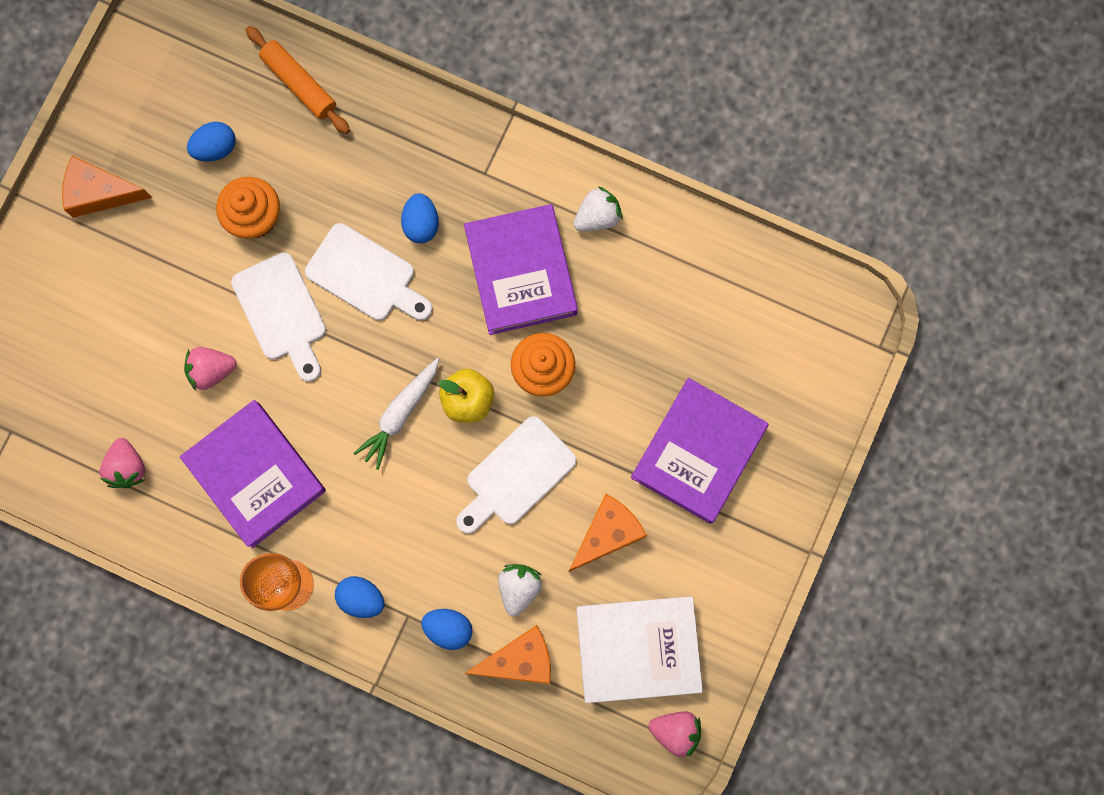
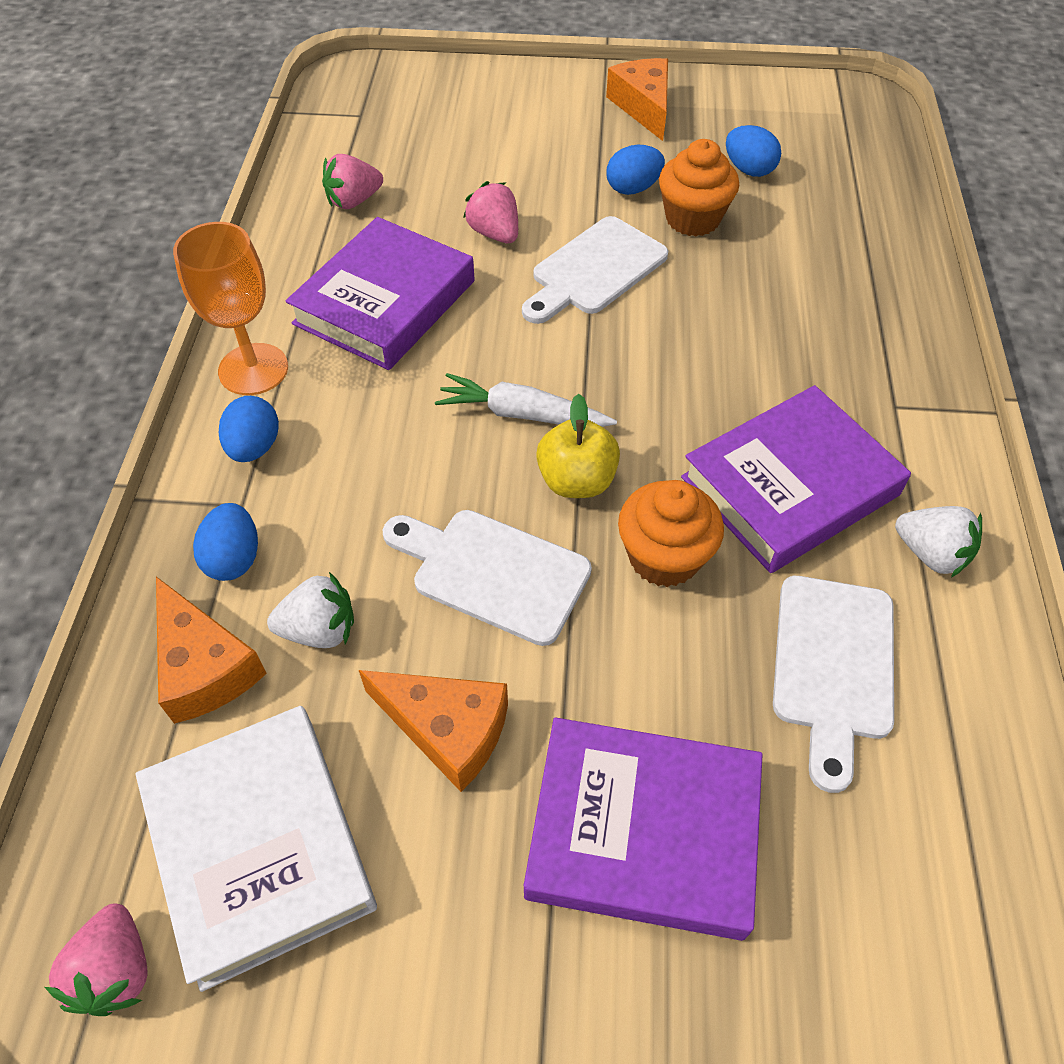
camera: 70 degrees right, 25 degrees down
orange rolling pin [246,26,350,134] -> none
white cutting board [305,223,432,321] -> white cutting board moved to [773,576,894,793]
blue egg [401,193,439,243] -> blue egg moved to [606,145,665,195]

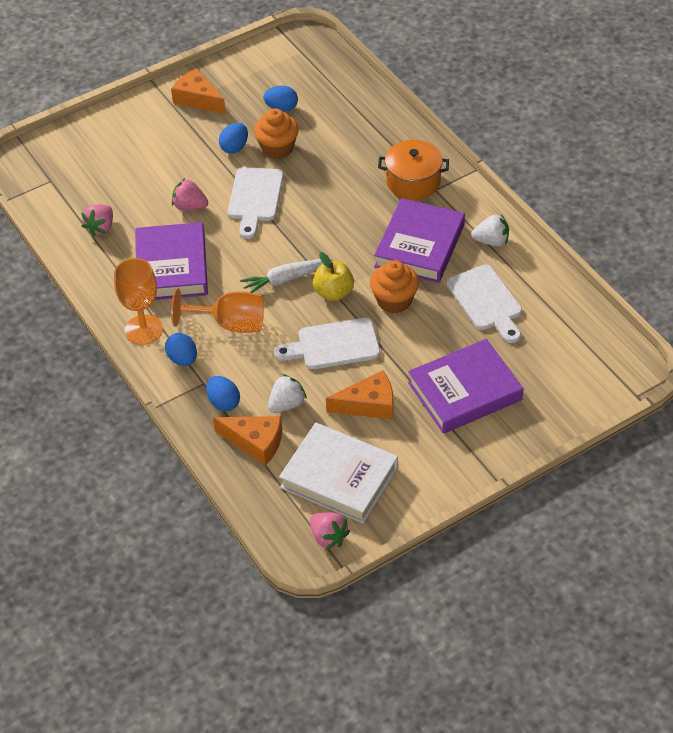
camera: 35 degrees left, 5 degrees down
none -> orange goblet [171,288,264,333]
none -> orange pot [378,140,449,200]

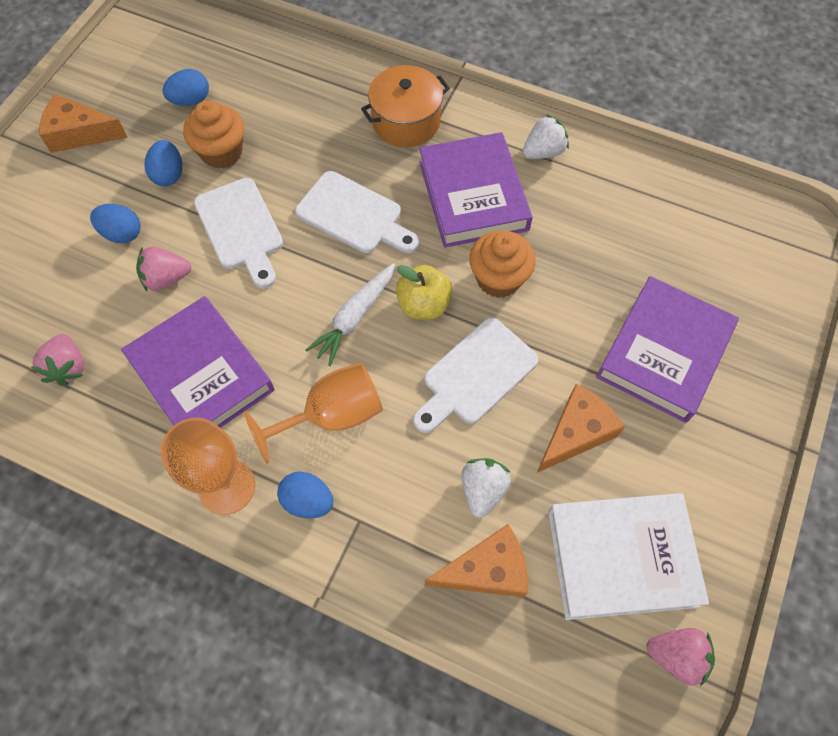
camera: 35 degrees left, 15 degrees up
blue egg [206,376,240,411] -> blue egg moved to [90,204,141,243]
white cutting board [447,265,522,343] -> white cutting board moved to [295,171,419,253]

